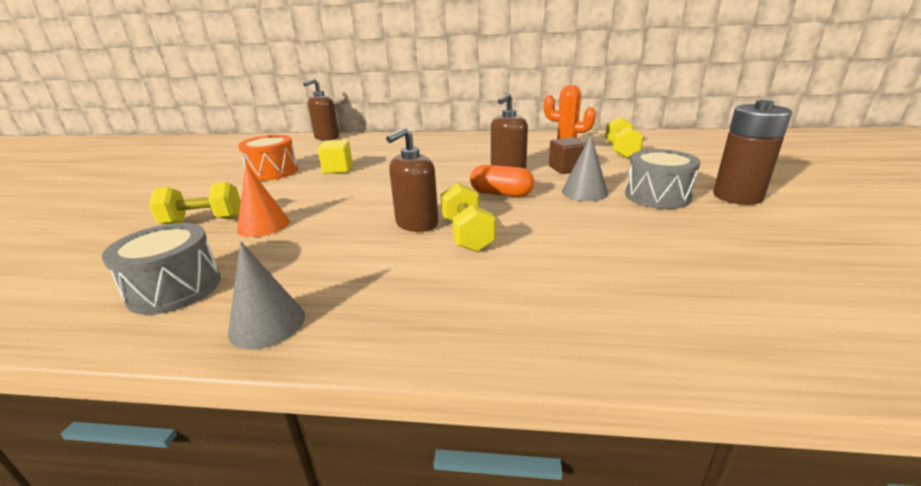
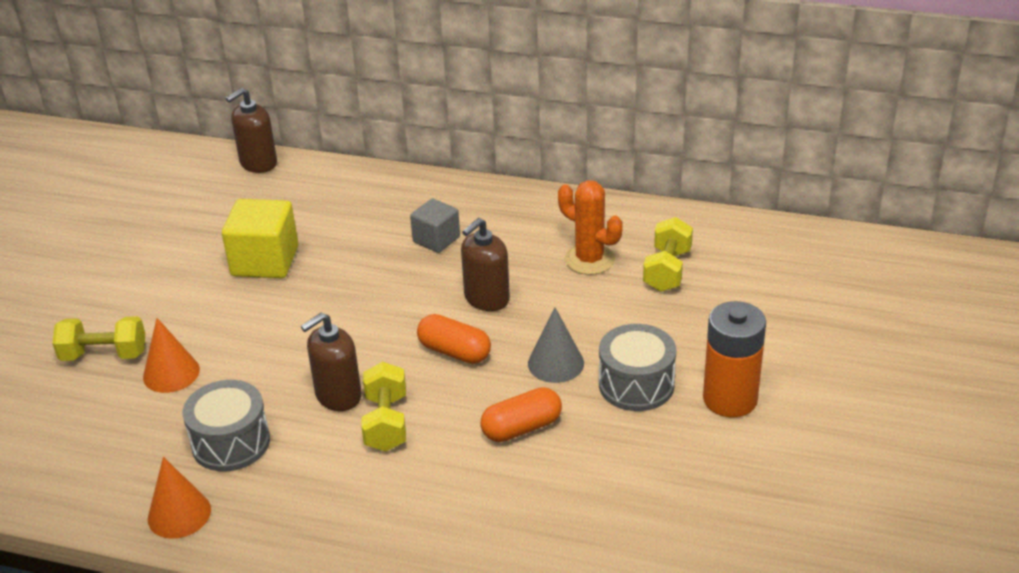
camera: 10 degrees right, 10 degrees up
grey drum [102,223,221,315] -> grey drum moved to [182,380,270,472]
grey cone [228,242,305,349] -> orange cone [148,457,211,539]
orange drum [238,135,298,181] -> none
yellow cube [318,140,353,174] -> yellow cube [222,199,298,278], size x1.60
brown cube [549,137,586,174] -> none
brown battery [713,100,792,205] -> orange battery [703,301,766,417]
none -> grey cube [410,198,460,253]
none -> orange capsule [481,387,562,442]

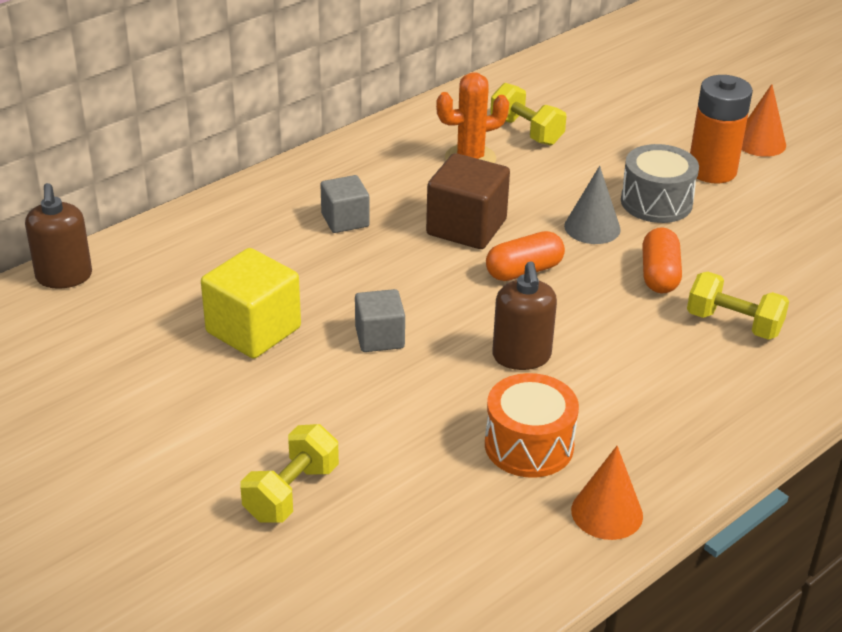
camera: 60 degrees left, 0 degrees up
orange cone [143,318,200,393] -> orange cone moved to [742,84,786,157]
grey drum [182,380,270,472] -> orange drum [485,373,579,478]
yellow dumbbell [361,362,406,452] -> yellow dumbbell moved to [687,272,789,340]
brown soap dispenser [461,218,510,311] -> brown cube [426,153,510,249]
none -> grey cube [355,289,405,352]

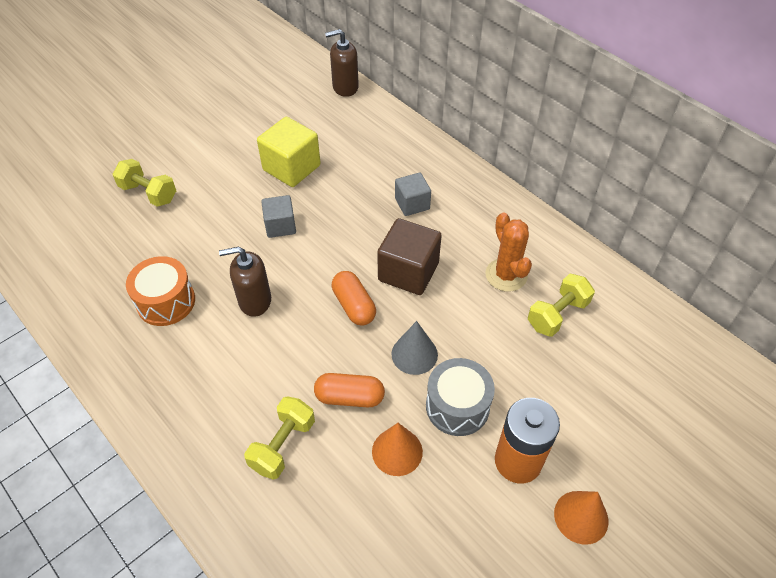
camera: 90 degrees right, 15 degrees up
orange cone [571,446,643,540] -> orange cone moved to [372,423,423,476]

